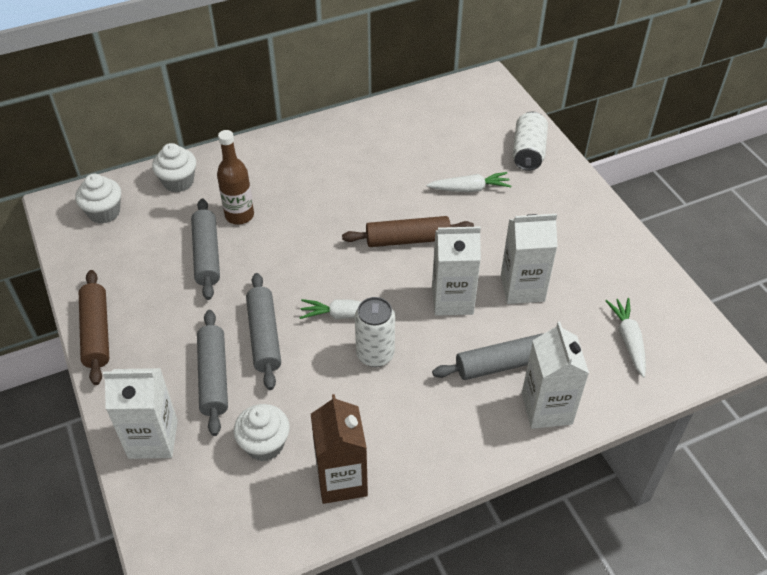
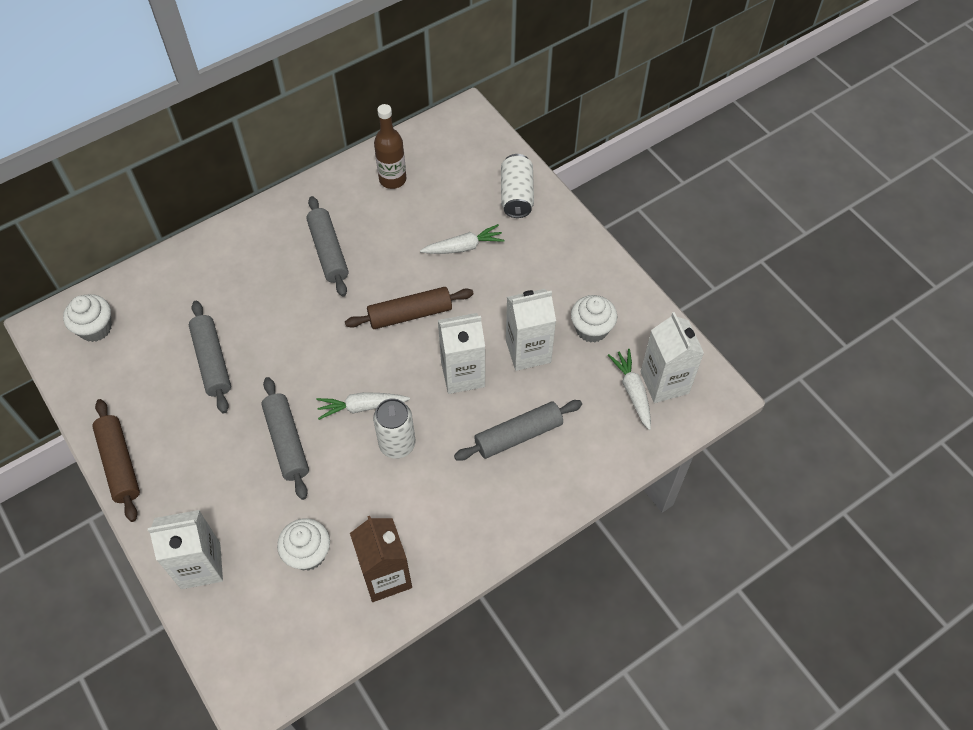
camera: 10 degrees left, 10 degrees up
white cupcake [152,143,196,192] -> white cupcake moved to [571,295,617,343]
grey rolling pin [197,310,228,436] -> grey rolling pin moved to [306,196,348,297]
brown bottle [217,130,254,225] -> brown bottle moved to [374,104,406,189]
white carton [522,322,589,429] -> white carton moved to [641,312,704,403]

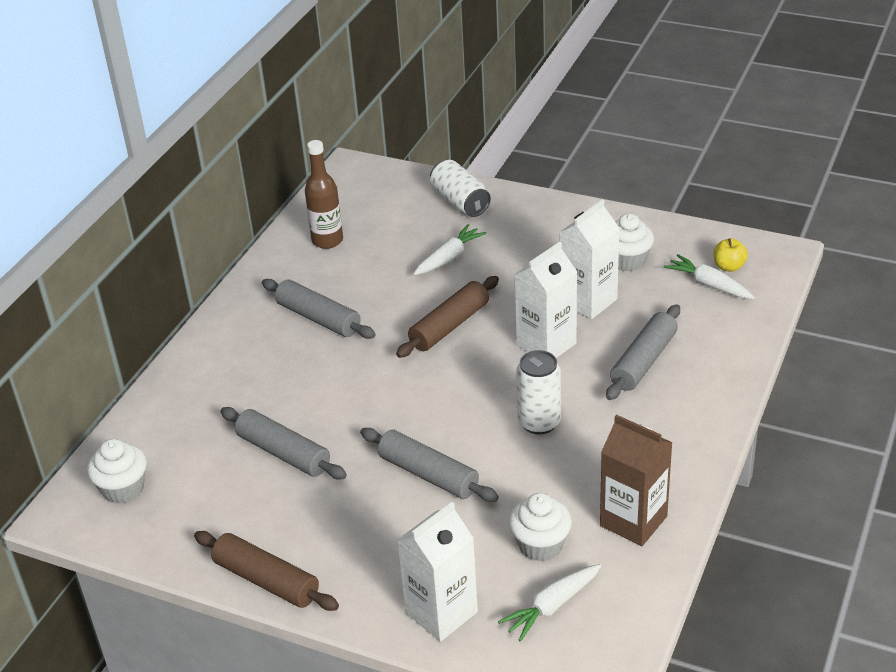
camera: 30 degrees left, 20 degrees down
white carrot [317,392,410,420] -> white carrot moved to [498,564,601,642]
white carton [641,312,704,403] -> yellow apple [713,238,748,272]

